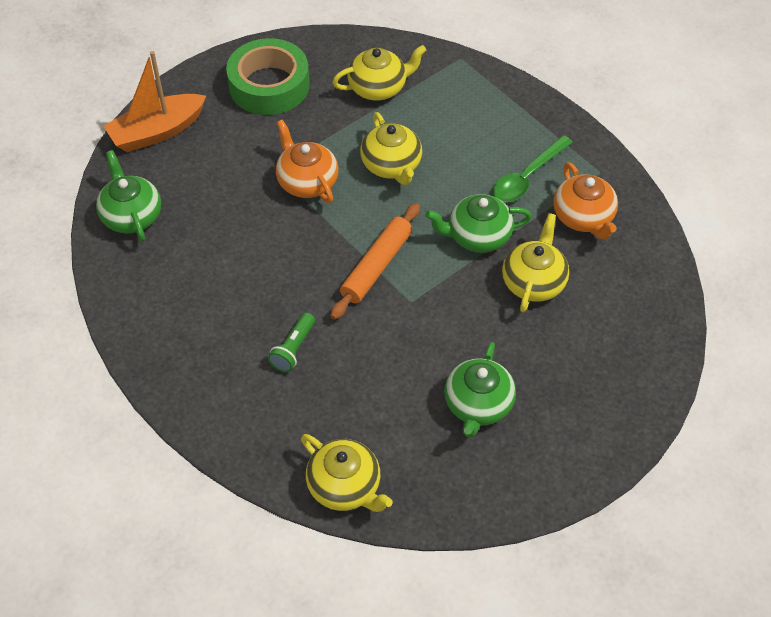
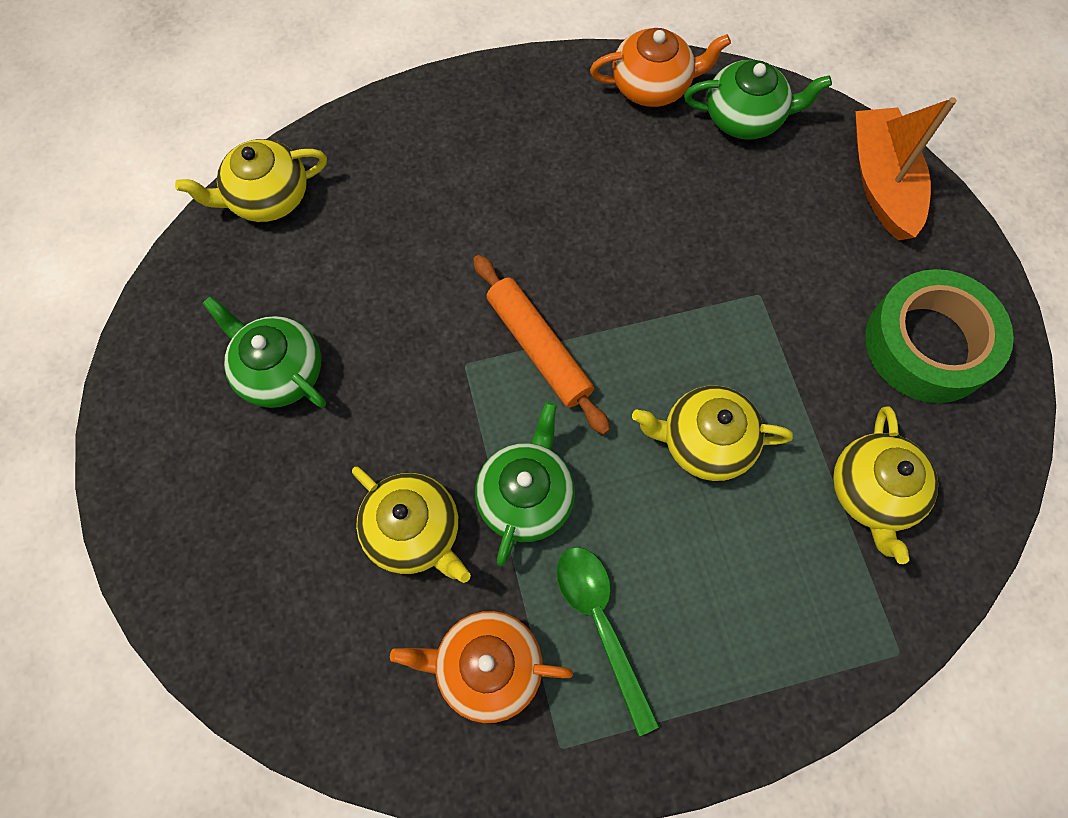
camera: 115 degrees right, 15 degrees up
green flashlight [268,313,315,372] -> none
orange teapot [276,119,339,203] -> orange teapot moved to [590,28,731,107]

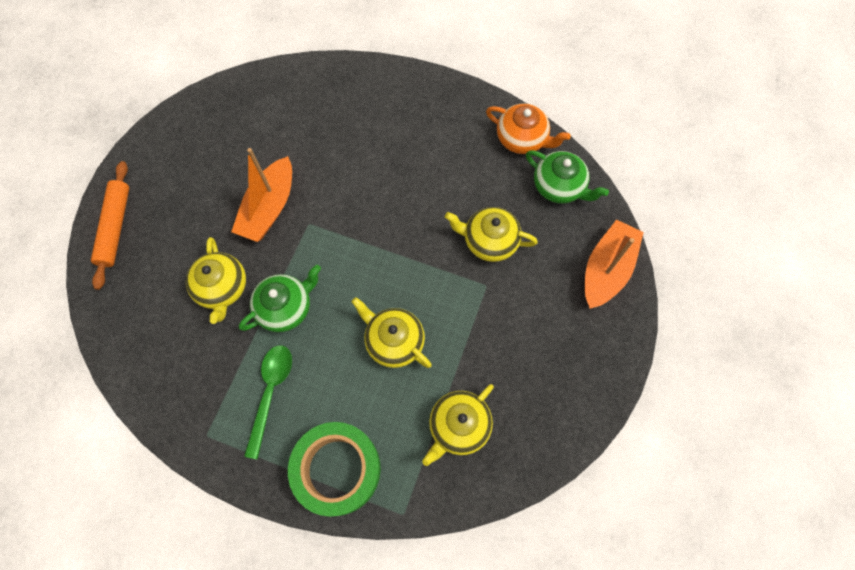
camera: 35 degrees right, 0 degrees up
yellow teapot [175,139,327,222] -> yellow teapot moved to [445,207,538,262]
green teapot [202,296,326,408] -> none
orange teapot [390,611,573,723] -> none
orange rolling pin [473,255,610,435] -> orange rolling pin moved to [91,161,129,290]
green tape [865,269,1014,403] -> green tape moved to [288,422,381,517]
none -> orange boat [231,148,292,242]

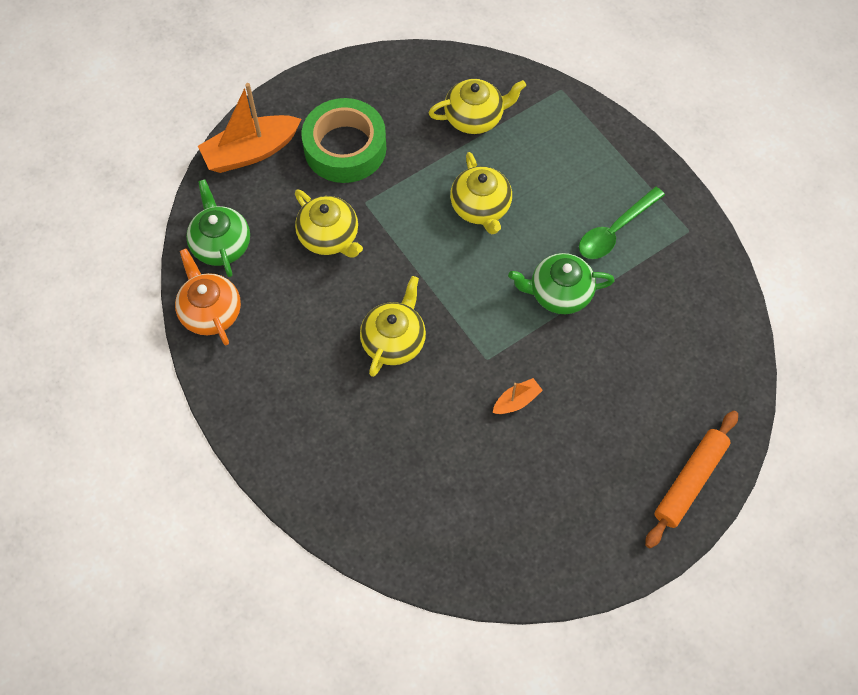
camera: 145 degrees left, 5 degrees down
yellow teapot [186,237,246,324] -> yellow teapot moved to [360,276,426,377]
orange boat [231,148,292,242] -> orange boat [493,378,543,414], size x0.48
green tape [288,422,381,517] -> green tape moved to [301,98,386,183]

